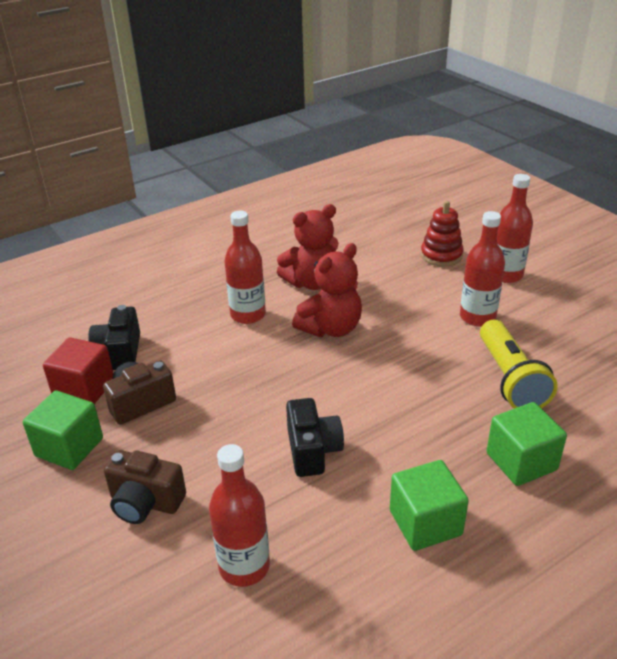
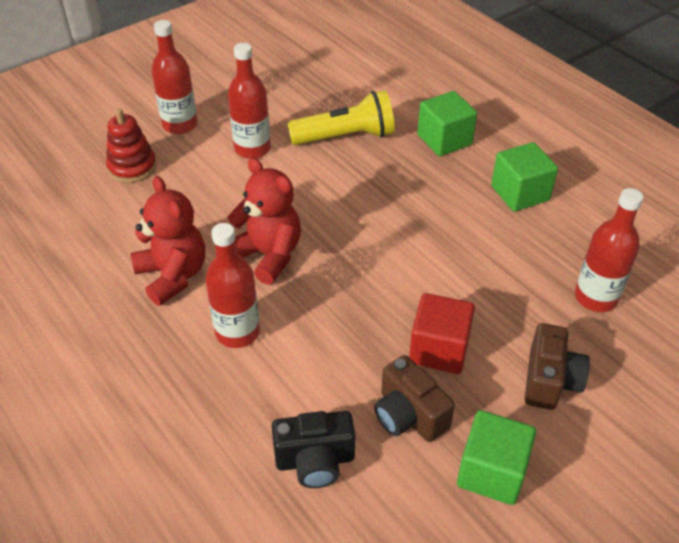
camera: 95 degrees left, 10 degrees up
red cube [43,337,114,404] -> red cube moved to [409,293,475,374]
black camera [286,398,344,477] -> none

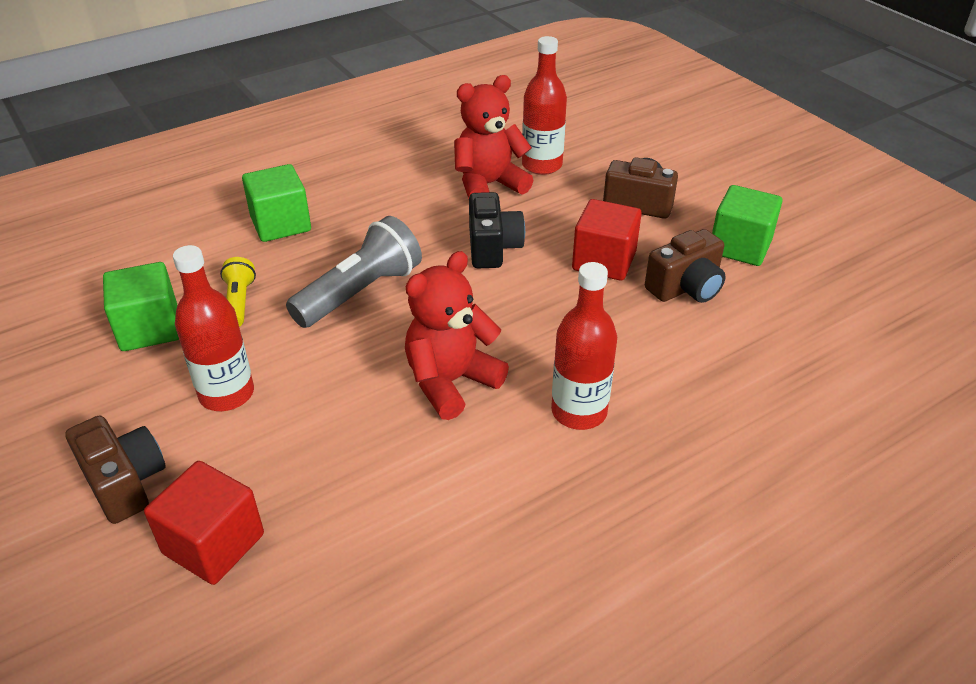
camera: 85 degrees left, 5 degrees down
red stacking toy [106,109,157,183] -> red cube [144,461,264,585]
red teddy bear [131,176,205,306] -> red teddy bear moved to [454,75,533,199]
red bottle [152,20,198,134] -> brown camera [65,416,166,524]
black camera [272,411,356,488] -> black camera moved to [469,192,525,269]
yellow flashlight [287,90,395,145] -> yellow flashlight [220,257,256,327], size x0.54
green cube [491,142,558,212] -> green cube moved to [103,262,179,351]
none -> grey flashlight [286,216,422,328]

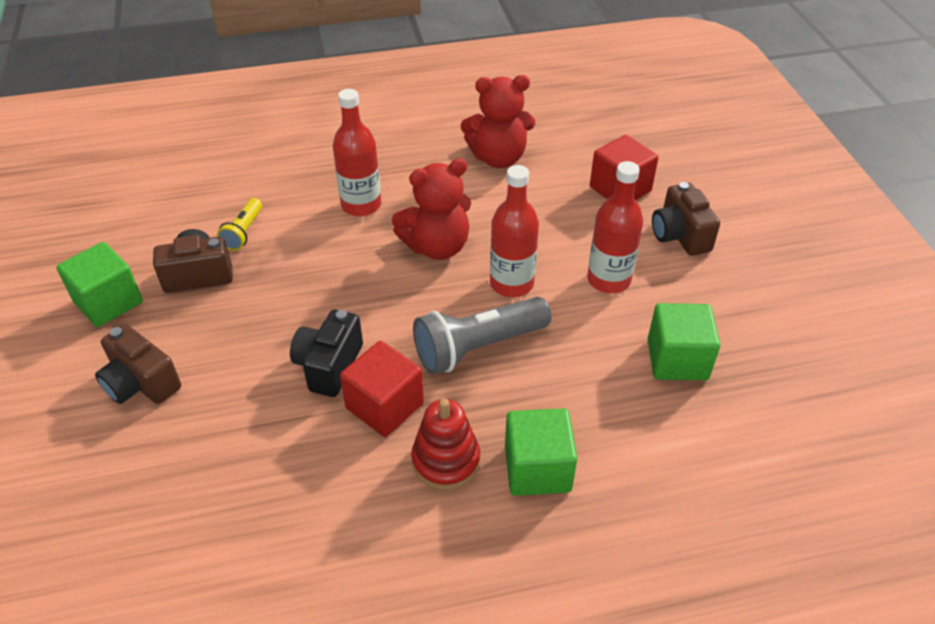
camera: 160 degrees left, 5 degrees up
yellow flashlight [220,257,256,327] -> yellow flashlight moved to [217,198,262,251]
red teddy bear [454,75,533,199] -> red teddy bear moved to [461,75,535,168]
red bottle [522,36,567,175] -> red bottle moved to [490,165,539,297]
red cube [572,199,642,281] -> red cube moved to [340,341,424,437]
none -> red stacking toy [411,398,480,490]

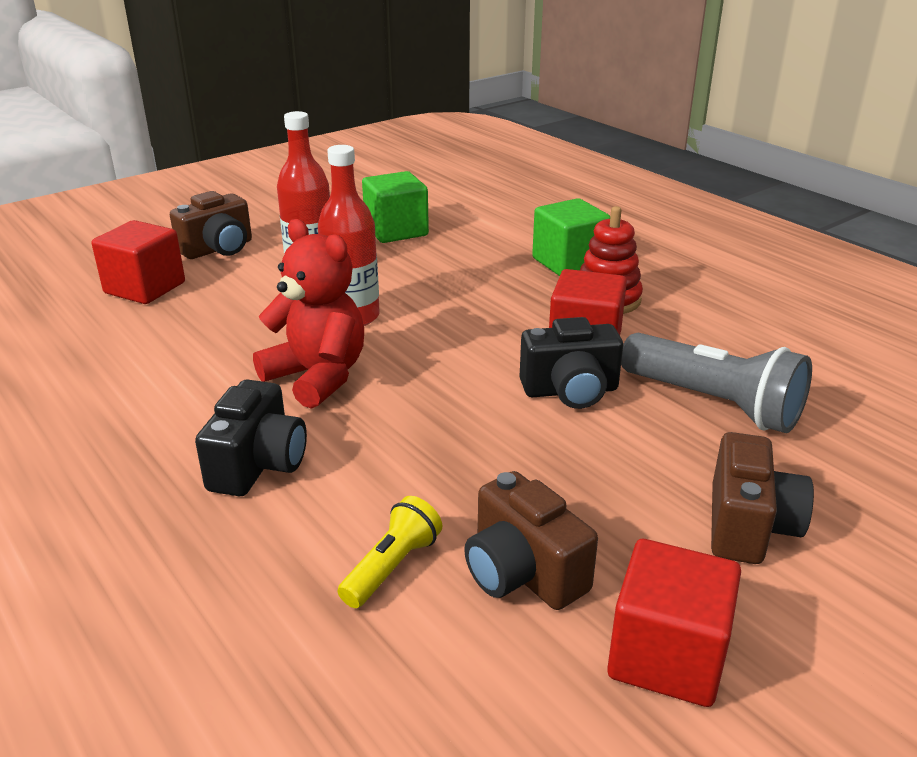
camera: 115 degrees left, 15 degrees down
green cube [56,242,143,327] -> red cube [607,539,741,707]
yellow flashlight [217,198,262,251] -> yellow flashlight turned 45 degrees counterclockwise [338,496,442,608]
red bottle [333,89,381,216] -> black camera [195,379,307,496]
grey flashlight [413,297,552,374] -> grey flashlight moved to [621,333,812,433]
red teddy bear [461,75,535,168] -> none

